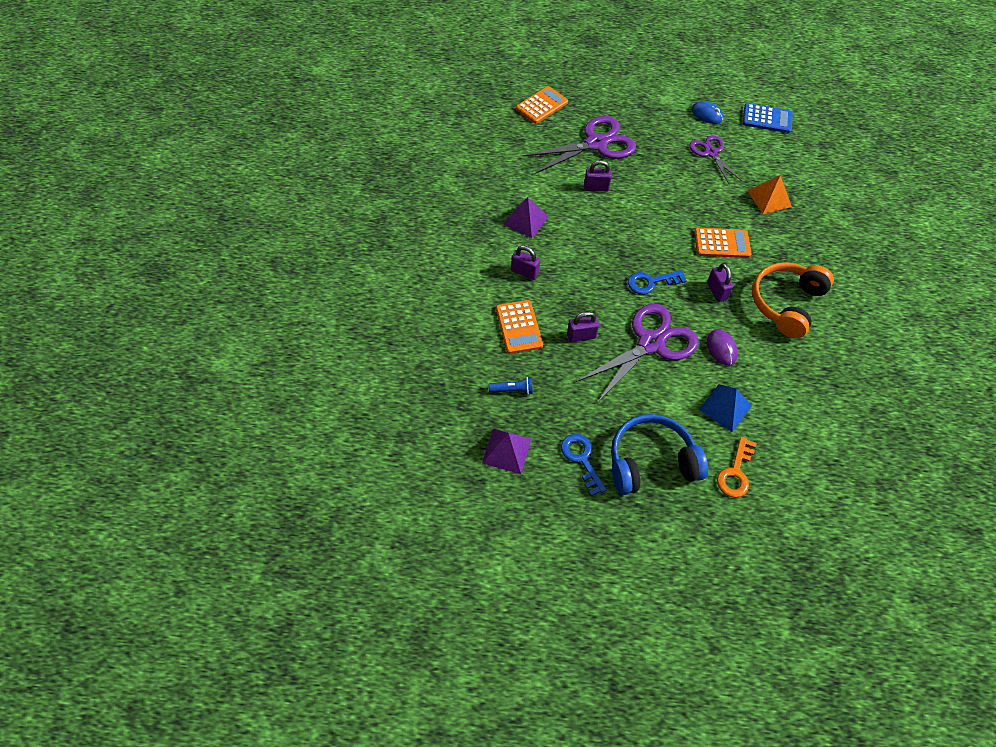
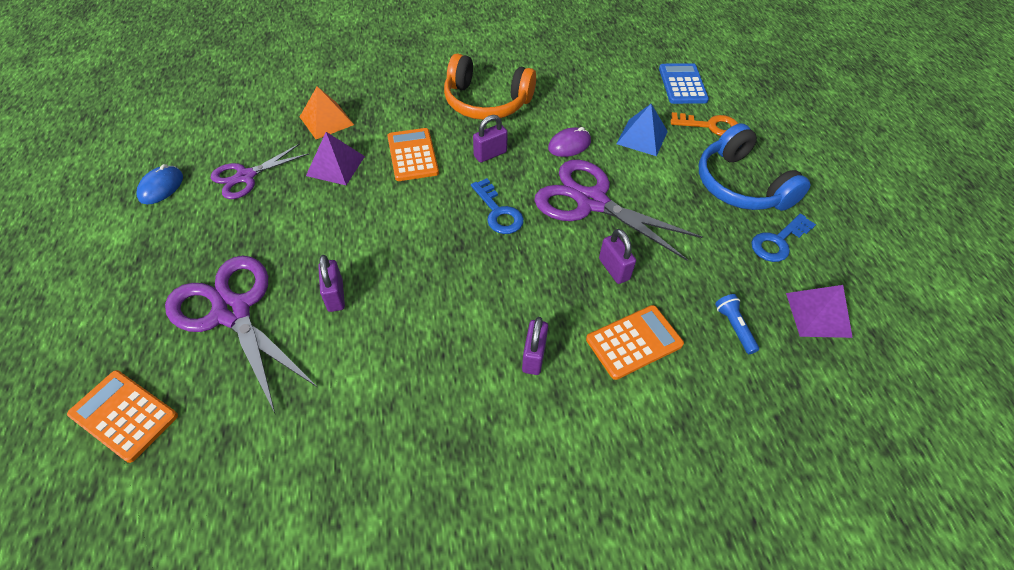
camera: 105 degrees left, 5 degrees down
purple pyramid [503,197,549,238] -> purple pyramid moved to [306,132,365,185]
blue calculator [743,103,793,133] -> blue calculator moved to [659,63,709,104]

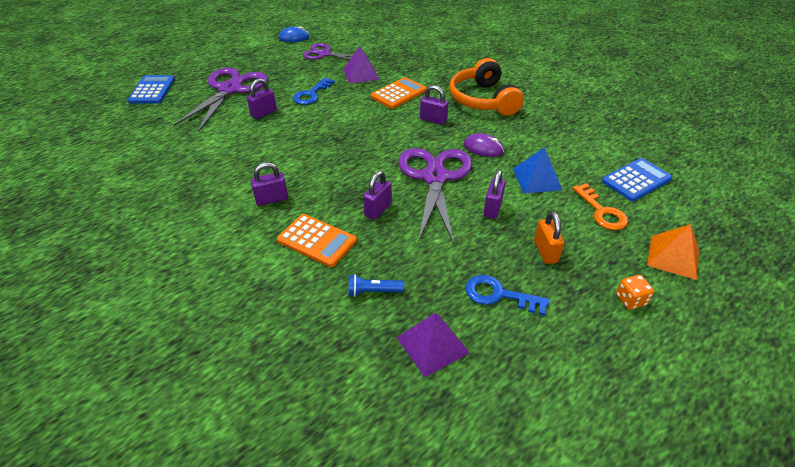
camera: 60 degrees right, 10 degrees down
orange calculator [67,370,178,463] -> blue calculator [128,75,175,104]
orange pyramid [300,86,354,139] -> orange pyramid moved to [647,224,699,280]
blue key [471,178,524,234] -> blue key moved to [293,78,335,105]
blue headphones [699,123,811,211] -> orange padlock [534,211,564,264]
blue flashlight [715,294,759,354] -> blue flashlight turned 135 degrees counterclockwise [349,274,404,297]
none -> purple padlock [483,169,506,219]
none -> orange dice [616,275,654,310]

